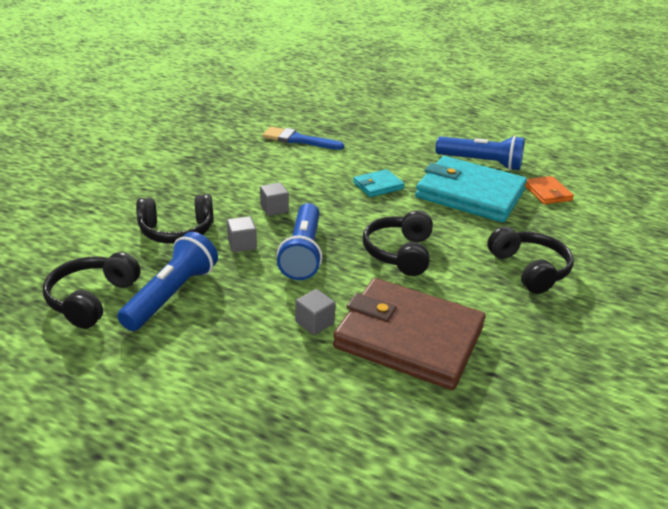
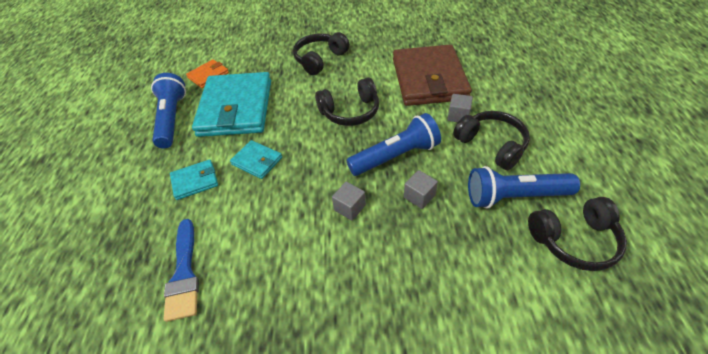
camera: 115 degrees left, 15 degrees up
black headphones [136,194,214,244] -> black headphones moved to [453,111,530,170]
none -> turquoise wallet [170,159,218,200]

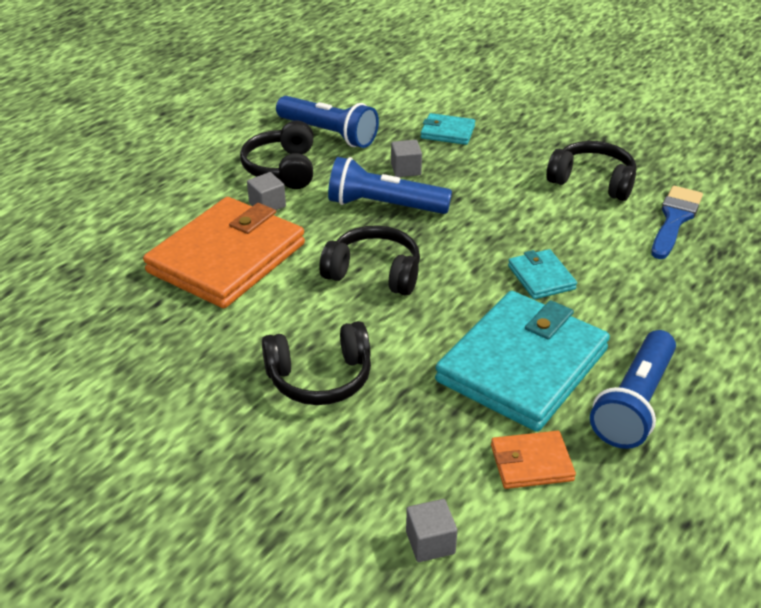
camera: 145 degrees left, 10 degrees down
turquoise wallet [170,159,218,200] -> turquoise wallet moved to [421,113,475,145]
grey cube [332,182,366,221] -> grey cube moved to [406,499,457,562]
brown wallet [393,44,472,106] -> orange wallet [143,197,305,308]
black headphones [528,197,627,271] -> black headphones moved to [546,141,636,201]

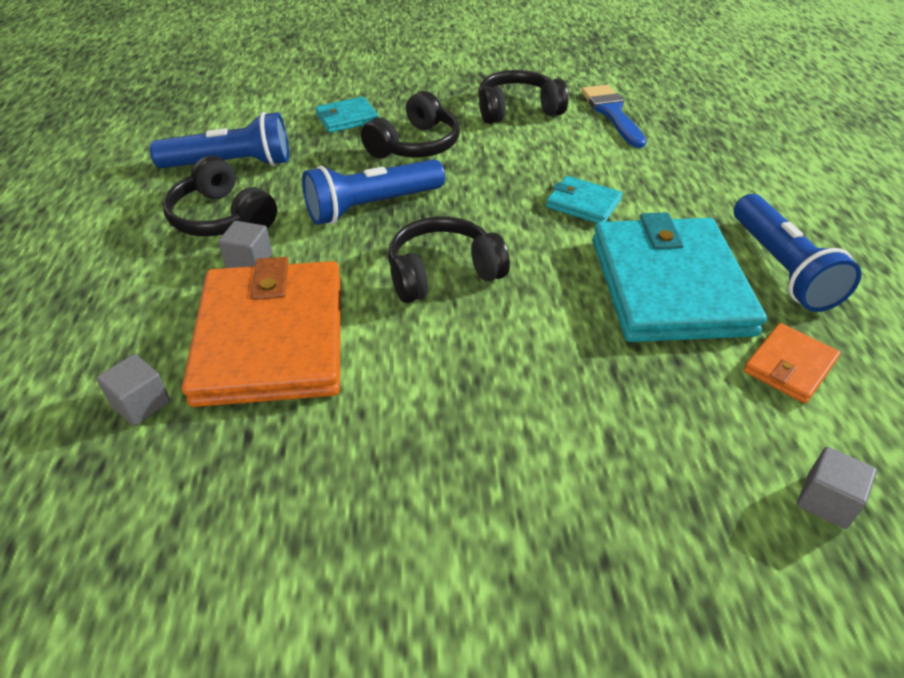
camera: 40 degrees left, 5 degrees up
black headphones [262,321,371,405] -> black headphones moved to [361,91,460,158]
grey cube [391,140,422,177] -> grey cube moved to [96,354,170,426]

